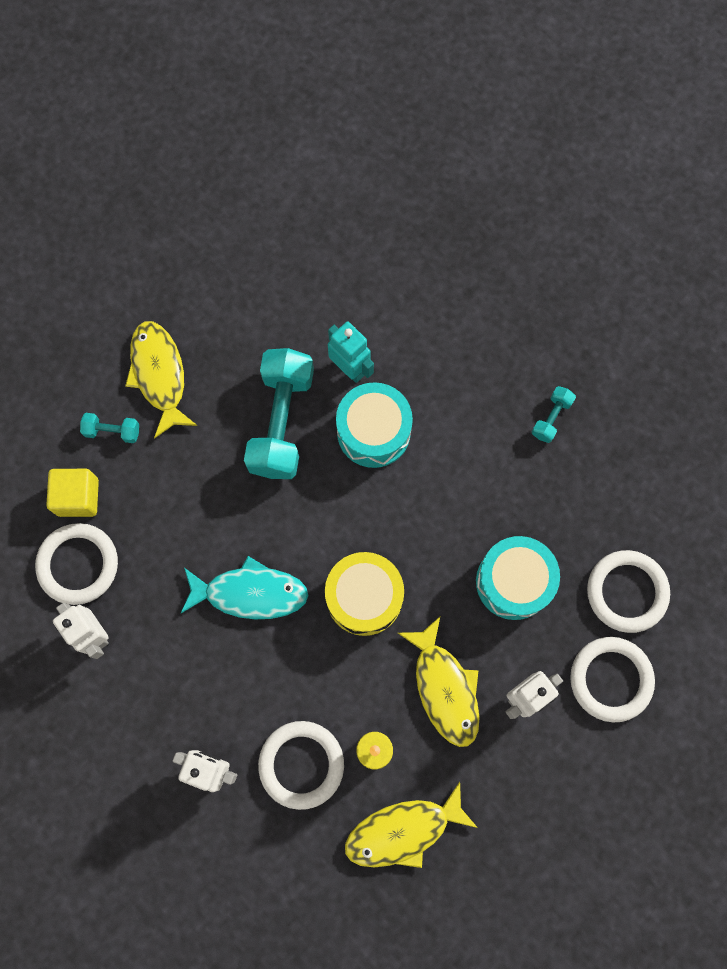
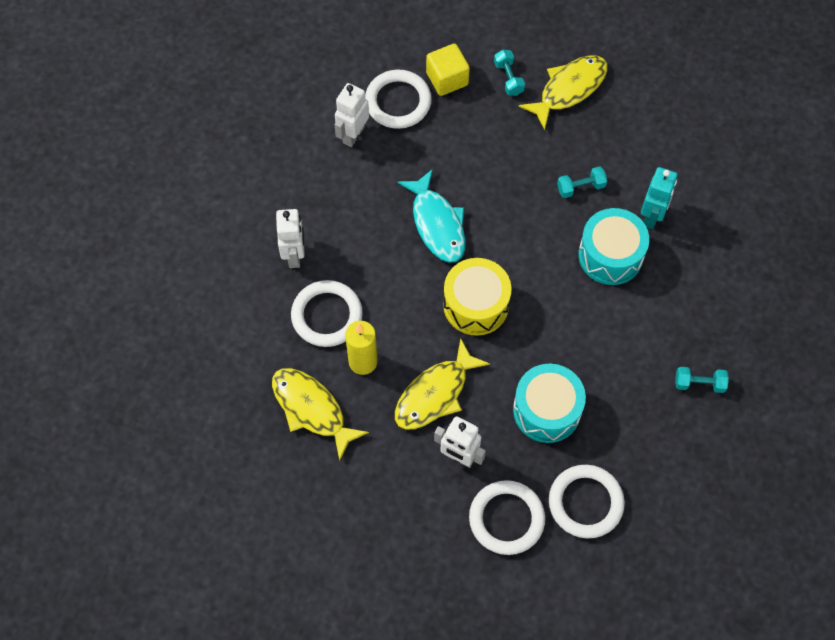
camera: 65 degrees right, 10 degrees down
turquoise dumbbell [244,348,314,479] -> turquoise dumbbell [557,166,607,198], size x0.45

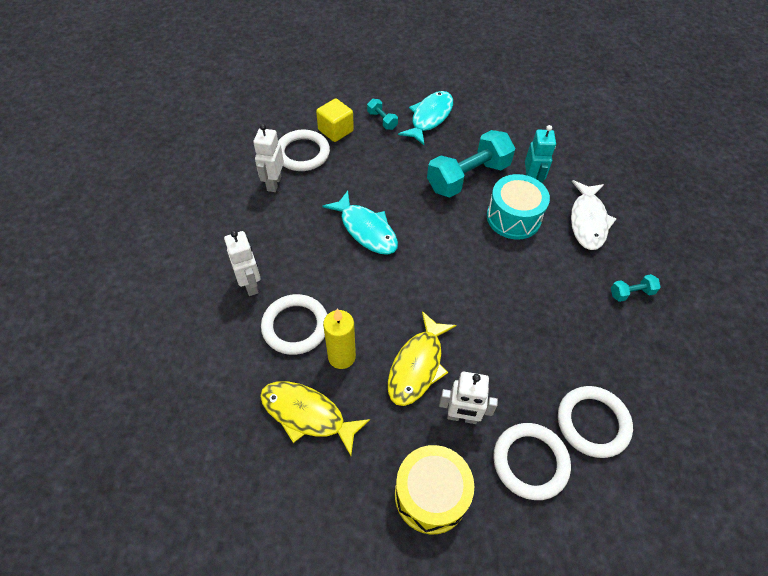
camera: 20 degrees left, 10 degrees down
yellow drum [443,258,511,336] -> yellow drum moved to [395,445,474,535]
turquoise drum [513,364,586,443] -> none
yellow fish [519,55,607,130] -> turquoise fish [398,91,453,145]
turquoise dumbbell [557,166,607,198] -> turquoise dumbbell [427,130,516,197], size x2.24
none -> white fish [571,180,616,250]

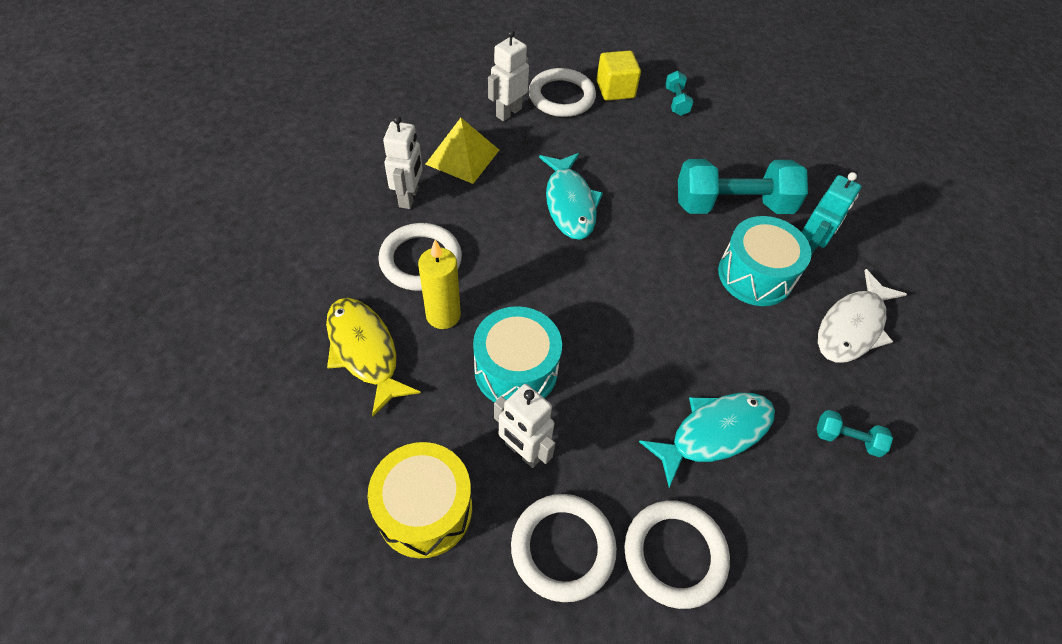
camera: 30 degrees right, 0 degrees up
yellow fish [388,311,456,406] -> turquoise drum [473,306,562,402]
turquoise fish [398,91,453,145] -> turquoise fish moved to [639,393,775,488]
none -> yellow pyramid [425,118,499,184]

